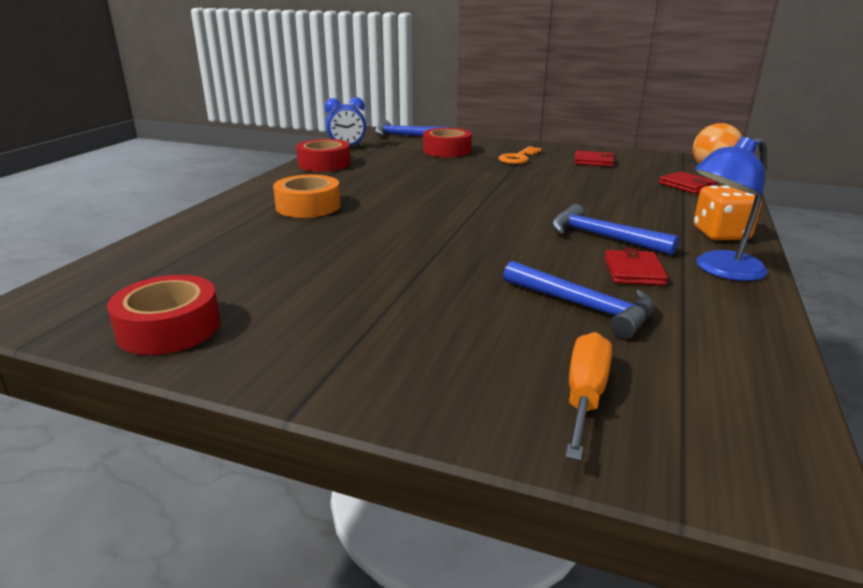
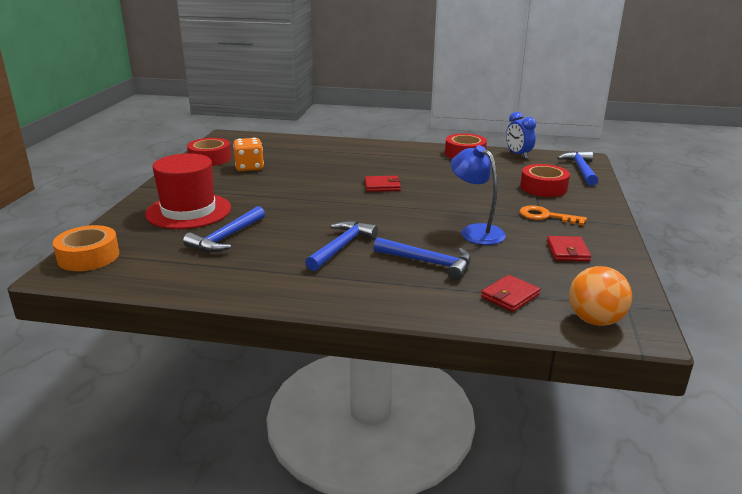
camera: 80 degrees right, 0 degrees up
orange tape [273,175,341,218] -> orange tape moved to [53,225,119,271]
orange screwdriver [565,332,612,461] -> none
red wallet [605,248,668,285] -> red wallet moved to [365,176,401,192]
blue lamp [694,137,768,281] -> blue lamp moved to [451,145,506,245]
orange dice [694,185,762,240] -> orange dice moved to [233,138,264,171]
none -> red hat [145,153,231,229]
none -> blue hammer [373,237,471,280]

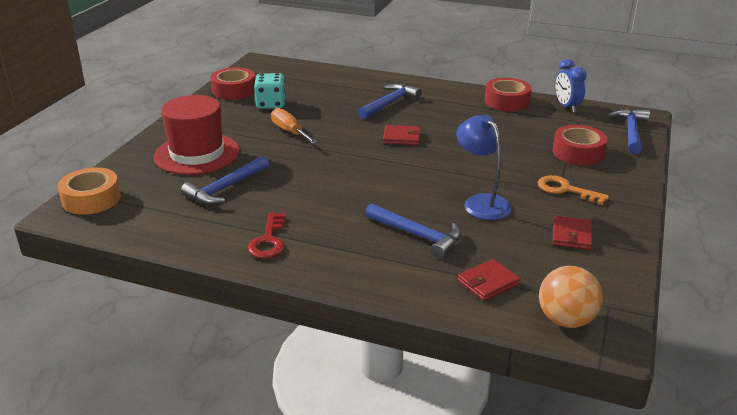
camera: 10 degrees right, 5 degrees up
orange dice [233,138,264,171] -> turquoise dice [254,73,286,109]
blue hammer [305,221,378,271] -> blue hammer moved to [358,83,422,119]
none -> red key [248,213,286,259]
none -> orange screwdriver [271,108,318,144]

